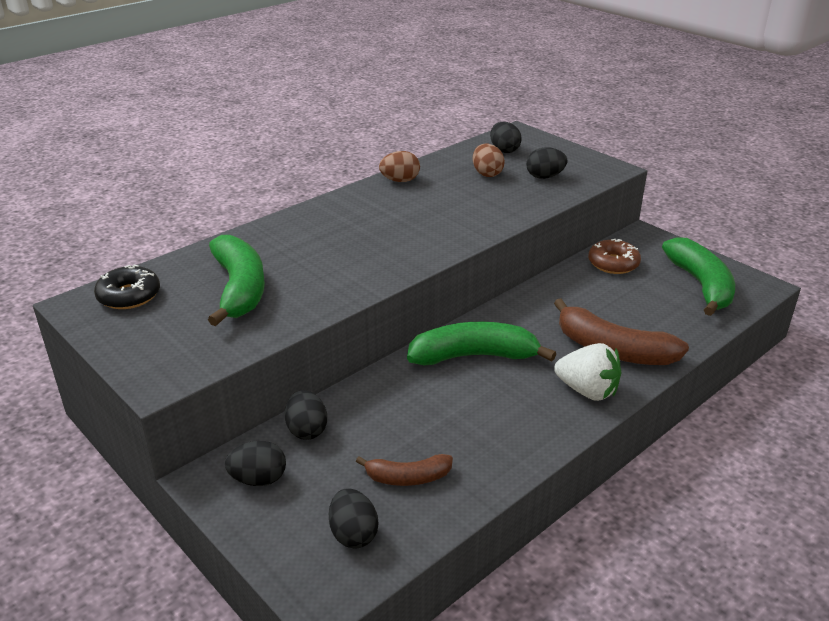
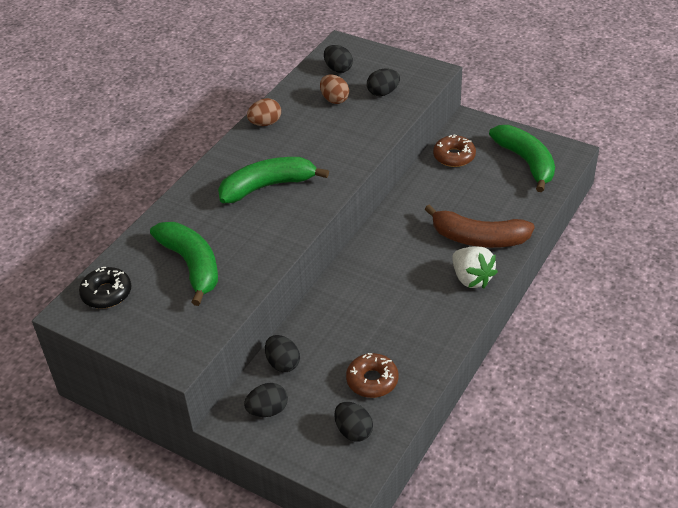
camera: 15 degrees left, 10 degrees up
brown banana [356,454,453,486] -> brown donut [346,353,399,398]
green banana [407,322,556,365] -> green banana moved to [218,157,329,203]
white strawberry [554,343,621,401] -> white strawberry turned 45 degrees clockwise [452,247,498,288]

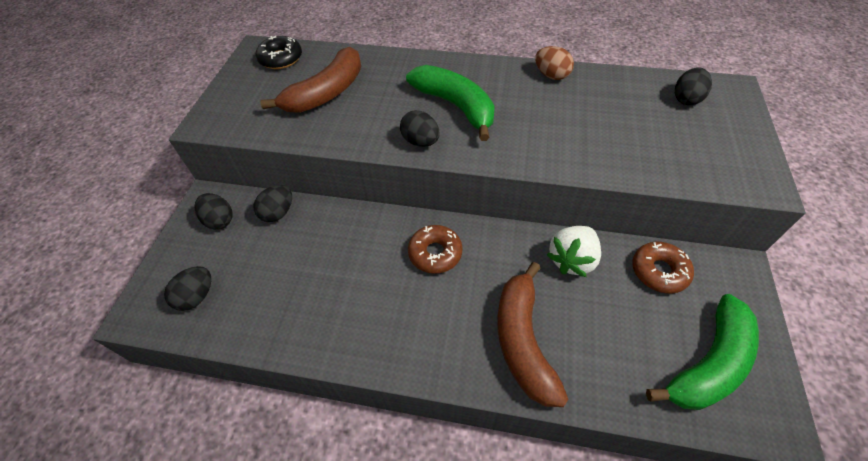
camera: 70 degrees right, 10 degrees up
green banana [150,222,218,306] -> brown banana [260,47,361,113]
brown egg [320,75,349,104] -> none
brown donut [346,353,399,398] -> brown donut moved to [408,225,463,274]
black egg [367,69,400,96] -> black egg moved to [400,110,440,147]
white strawberry [452,247,498,288] -> white strawberry moved to [547,226,601,277]

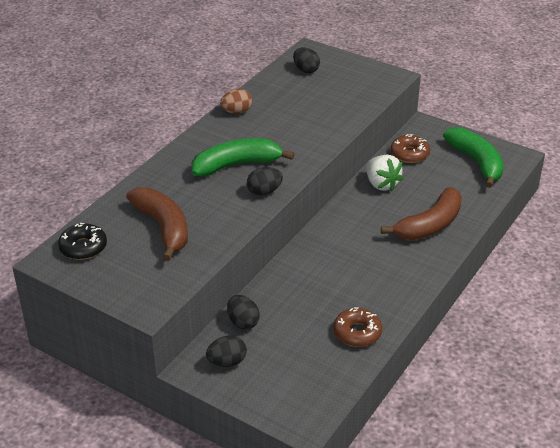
camera: 70 degrees left, 15 degrees down
black egg [164,266,211,311] -> none
brown donut [408,225,463,274] -> brown donut moved to [334,307,382,347]
brown banana [497,262,568,407] -> brown banana turned 60 degrees counterclockwise [381,187,462,240]

